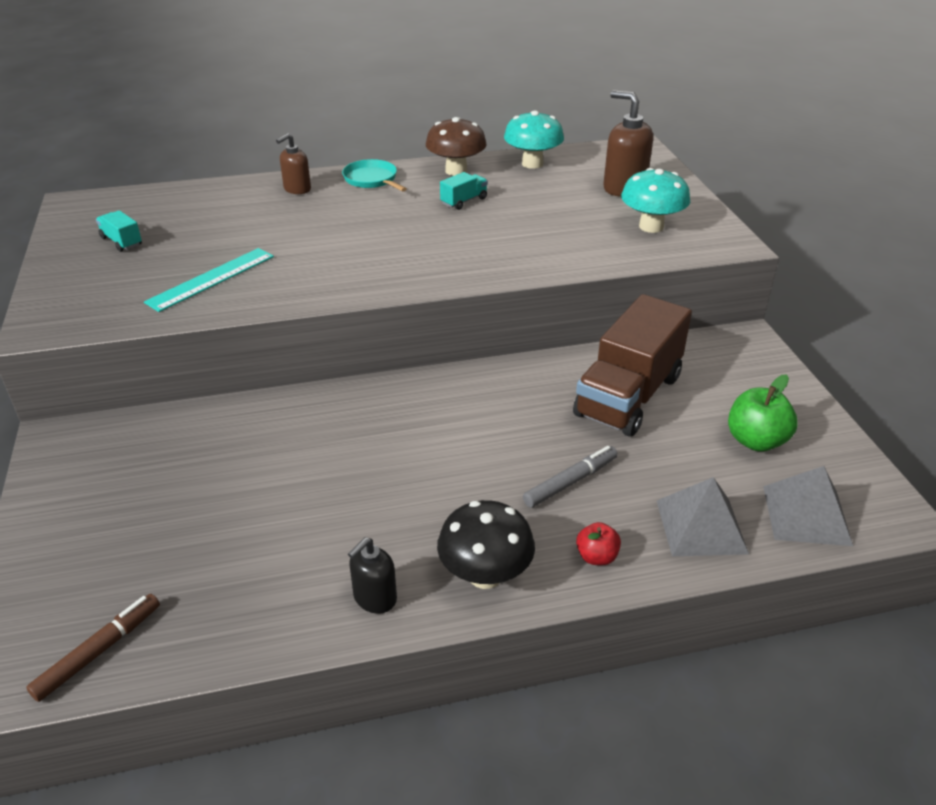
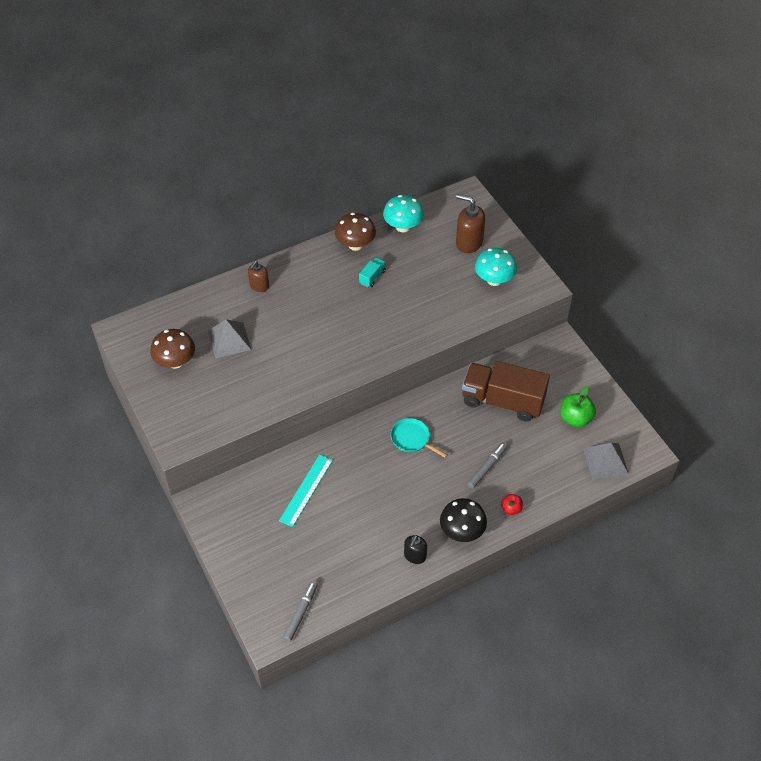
camera: 15 degrees left, 15 degrees up
brown marker [26,594,160,702] -> grey marker [283,581,318,642]
turquoise truck [96,210,142,252] -> brown mushroom [150,329,195,369]
turquoise ruler [144,248,274,312] -> turquoise ruler moved to [279,454,333,527]
turquoise pan [342,159,407,192] -> turquoise pan moved to [390,418,447,458]
brown truck [573,294,692,437] -> brown truck turned 90 degrees clockwise [462,361,550,422]
grey pyramid [657,477,749,556] -> grey pyramid moved to [208,319,251,358]

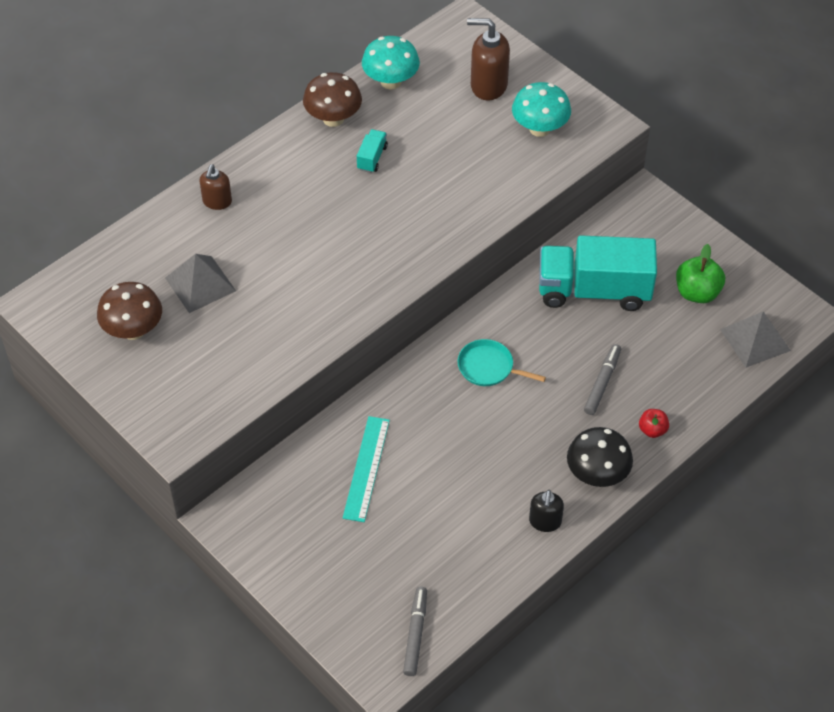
camera: 15 degrees left, 0 degrees up
brown truck [462,361,550,422] -> turquoise truck [539,235,657,311]

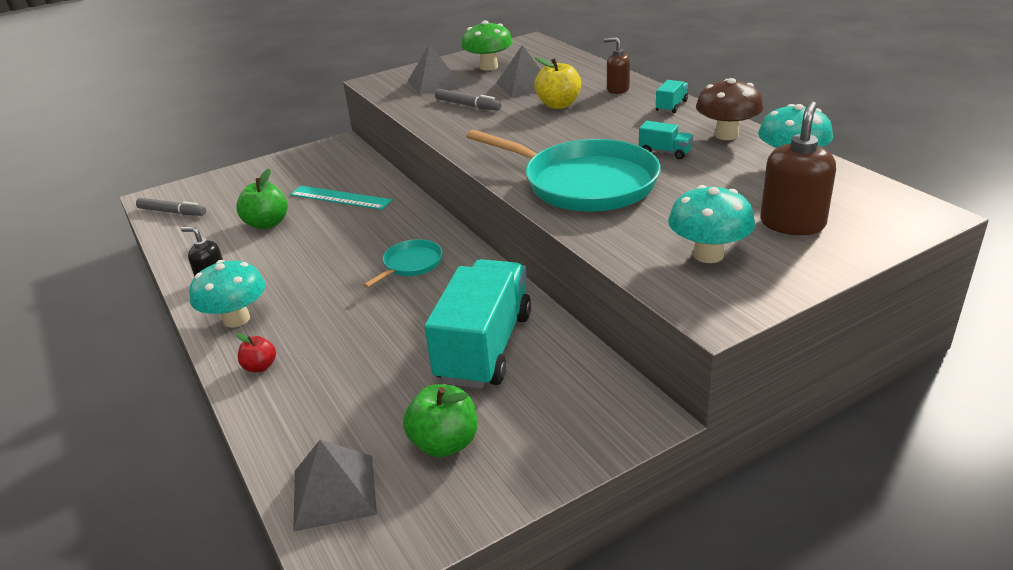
camera: 105 degrees right, 20 degrees down
brown mushroom [97,282,162,340] -> green mushroom [461,20,513,71]
black mushroom [567,427,633,487] -> turquoise mushroom [189,260,265,328]
grey marker [584,344,621,415] -> grey marker moved to [435,89,501,111]
none -> green apple [236,169,288,229]
none -> grey pyramid [408,44,462,95]
none -> turquoise pan [466,130,661,211]
none -> yellow apple [534,57,581,109]
none -> turquoise truck [656,80,688,113]

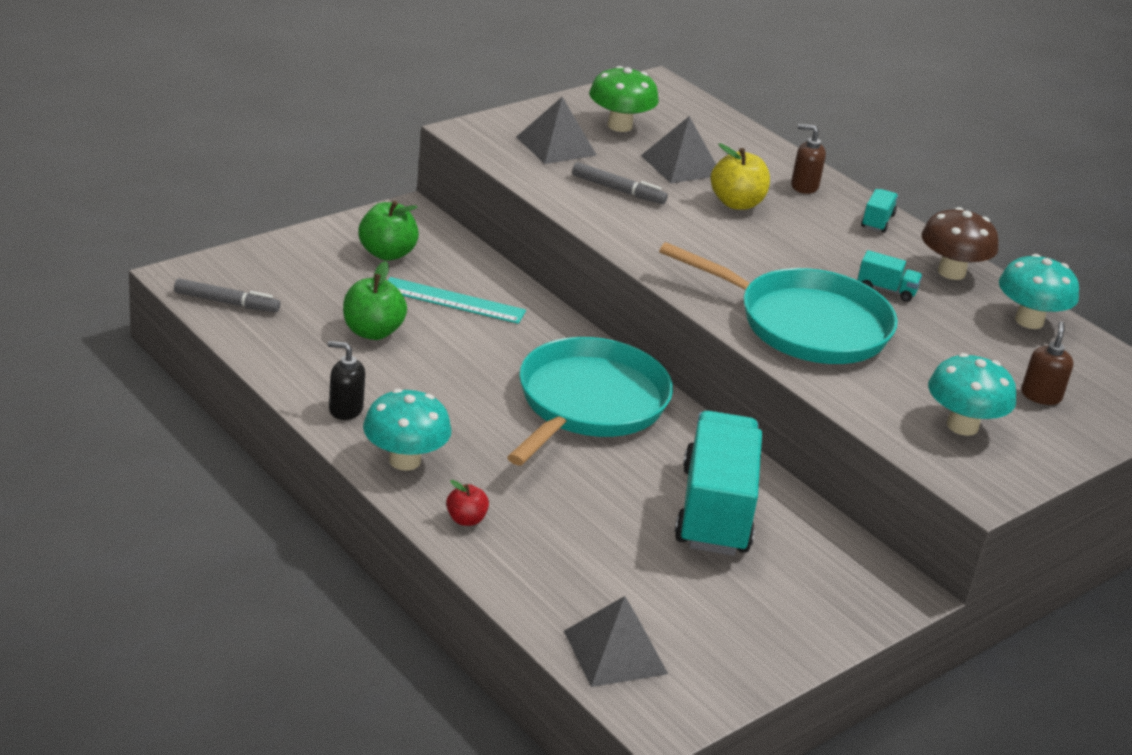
camera: 15 degrees left, 0 degrees up
turquoise pan [363,239,442,288] -> turquoise pan [507,337,673,465], size x2.11
green apple [403,384,477,457] -> green apple moved to [358,200,419,260]
brown soap dispenser [760,101,836,235] -> brown soap dispenser [1021,321,1074,405], size x0.61

